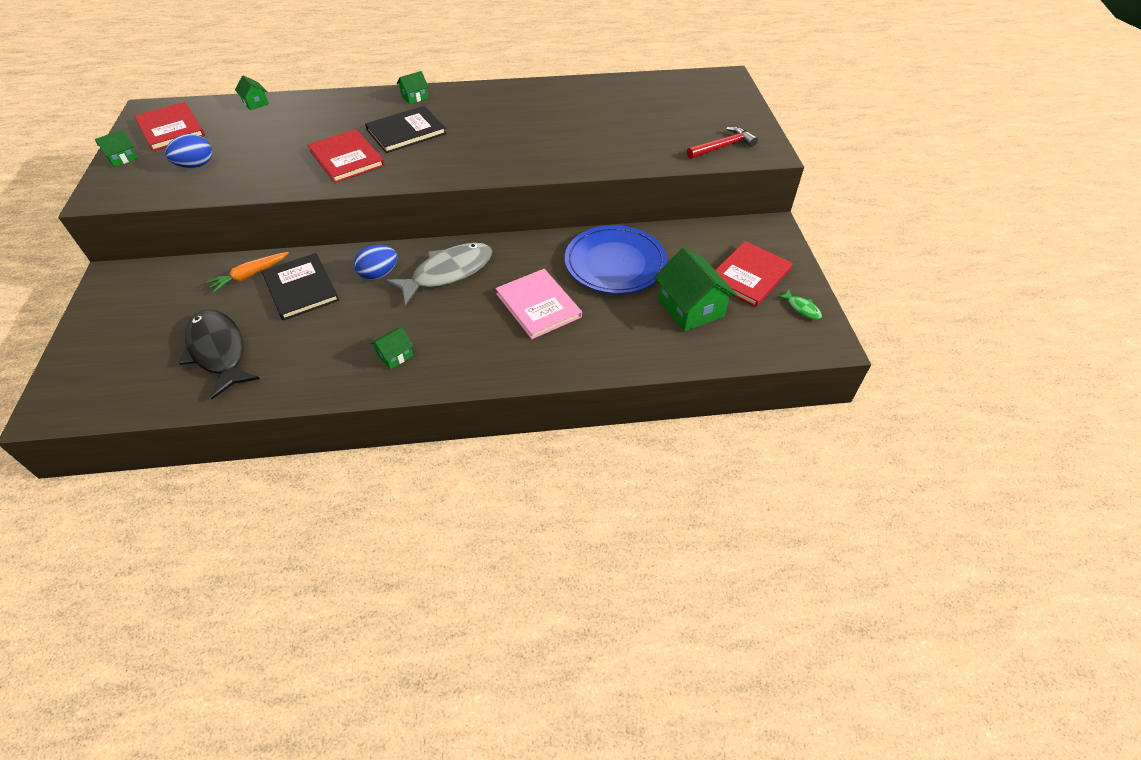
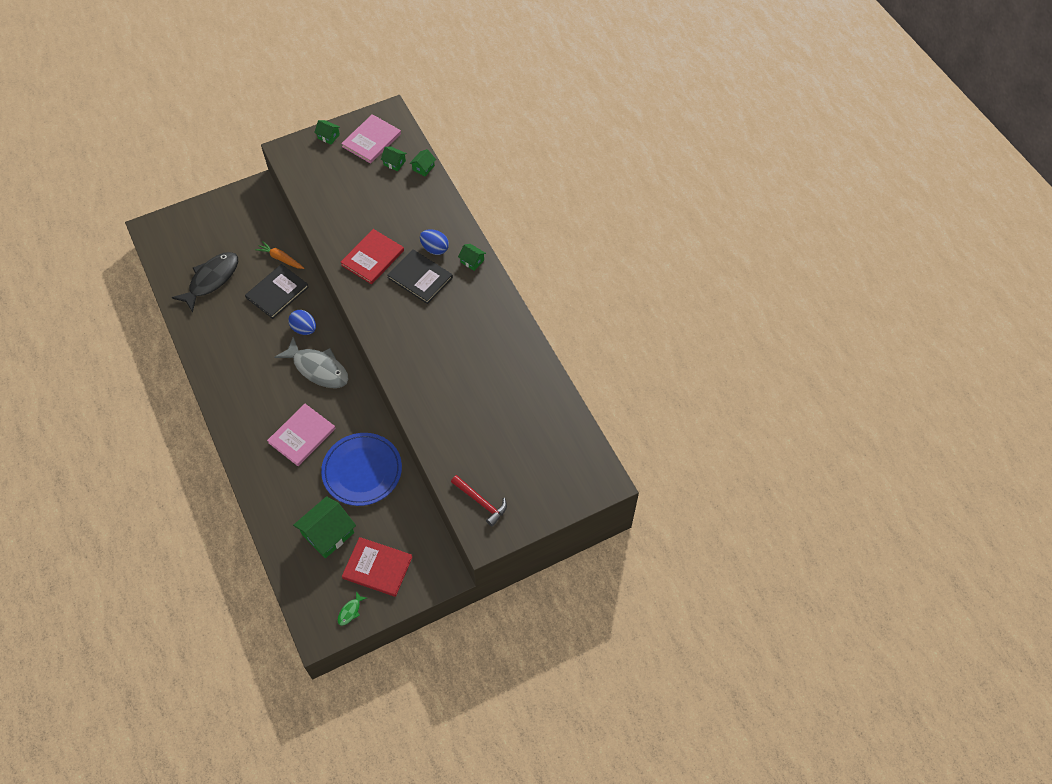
camera: 70 degrees right, 10 degrees up
red book [134,102,205,151] -> pink book [341,114,401,164]
blue egg [165,134,212,168] -> blue egg moved to [420,229,449,255]
green house [370,327,413,369] -> green house moved to [381,147,407,171]

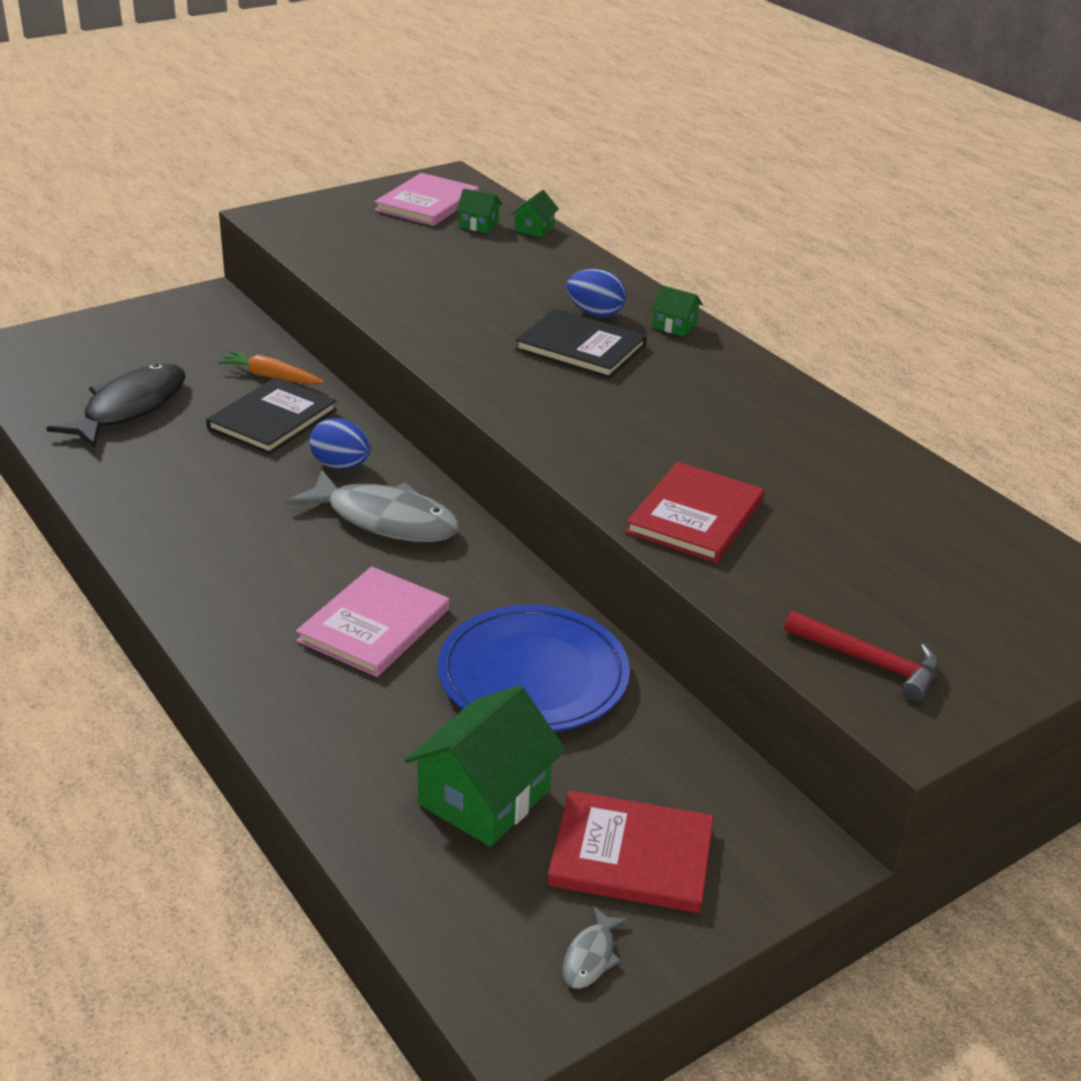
camera: 10 degrees left, 25 degrees down
green house [314,120,340,145] -> none
green fish [337,591,366,626] -> grey fish [562,906,628,989]
red book [340,229,404,284] -> red book moved to [626,462,765,563]

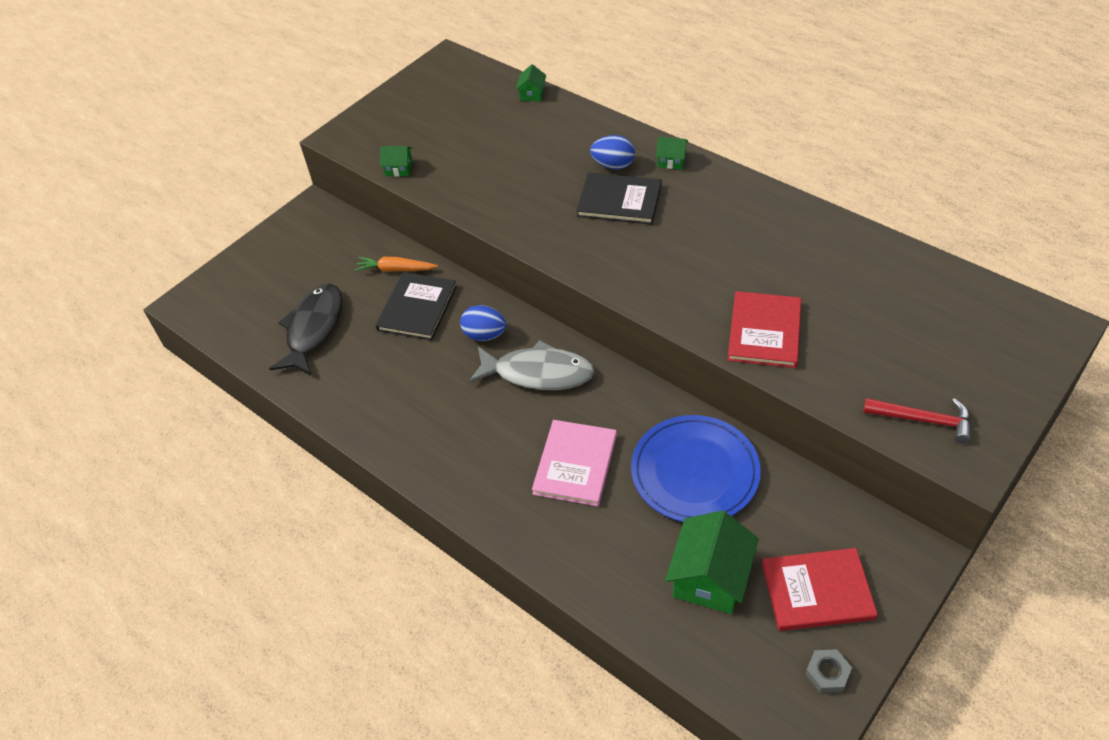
camera: 10 degrees left, 15 degrees up
pink book [374,173,479,226] -> none
green house [456,189,502,233] -> green house moved to [380,146,413,176]
grey fish [562,906,628,989] -> grey nut [805,649,852,693]

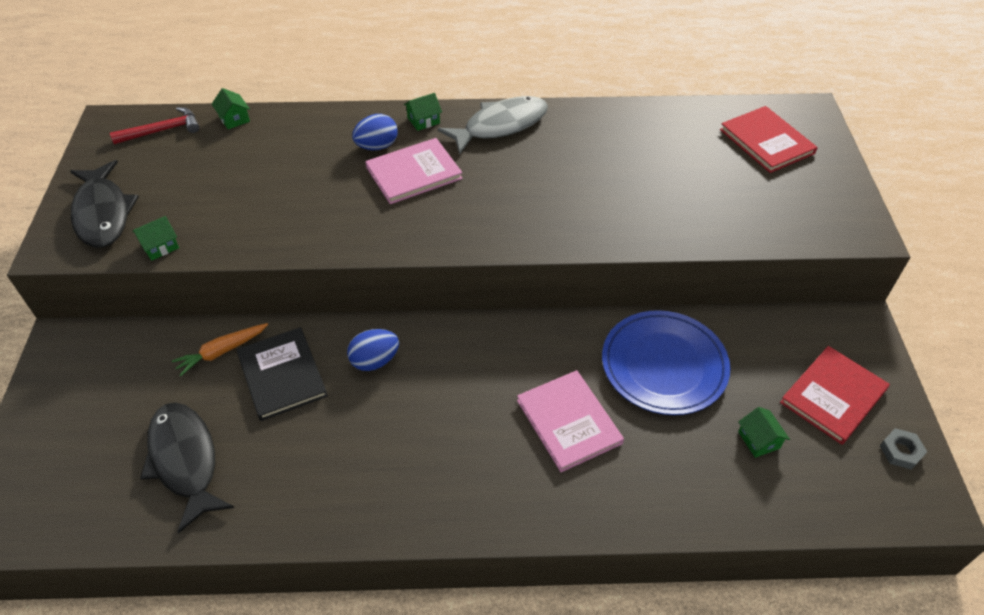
camera: 45 degrees left, 0 degrees up
grey fish [469,340,595,390] -> grey fish moved to [438,96,548,155]
black book [576,173,662,225] -> pink book [365,138,463,204]
green house [665,510,759,614] -> green house [738,407,790,458], size x0.50
red book [727,291,802,368] -> red book moved to [720,106,818,173]
red hammer [863,398,971,444] -> red hammer moved to [110,107,199,144]
none -> black fish [70,160,139,248]

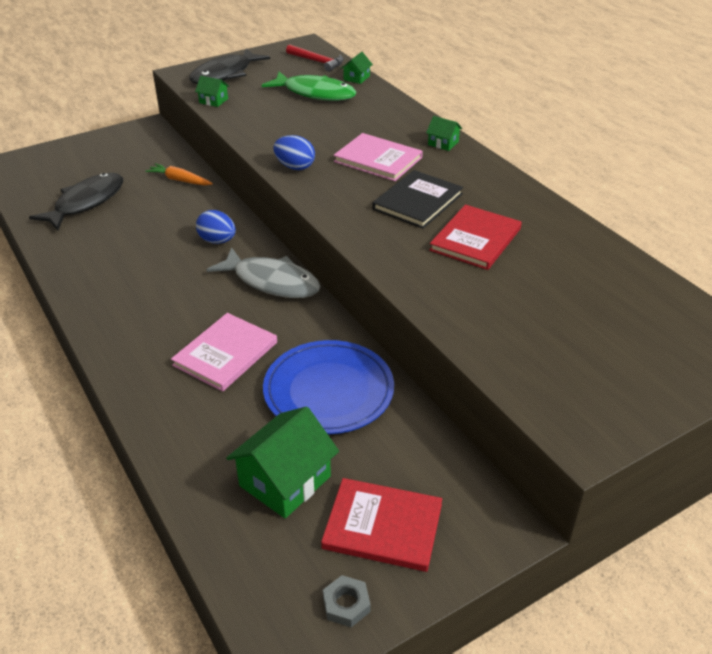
camera: 60 degrees right, 10 degrees down
black book [237,327,328,421] -> black book moved to [372,170,463,228]
blue egg [352,114,398,150] -> blue egg moved to [274,135,315,170]
grey fish [438,96,548,155] -> grey fish moved to [207,247,321,298]
red book [720,106,818,173] -> red book moved to [429,205,522,270]
green house [738,407,790,458] -> green house [226,406,339,519], size x1.99
none -> green fish [262,72,356,101]

